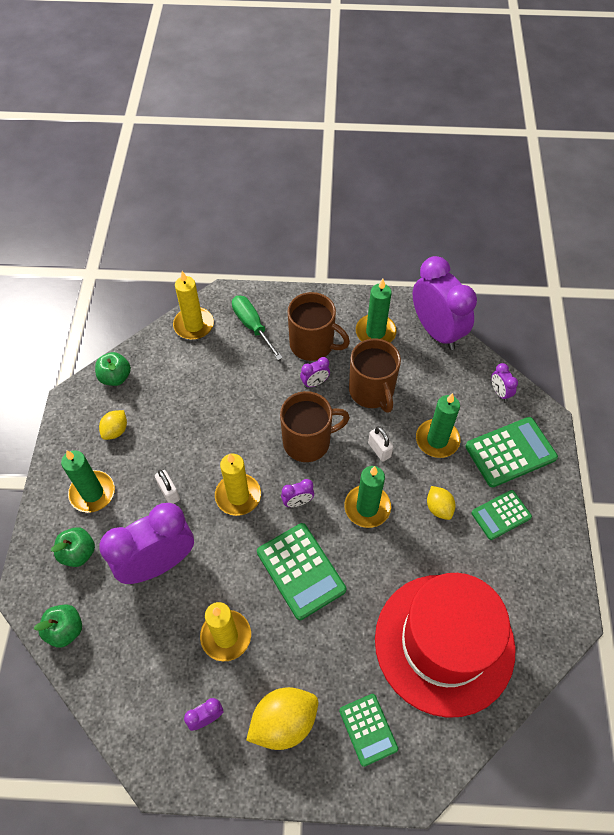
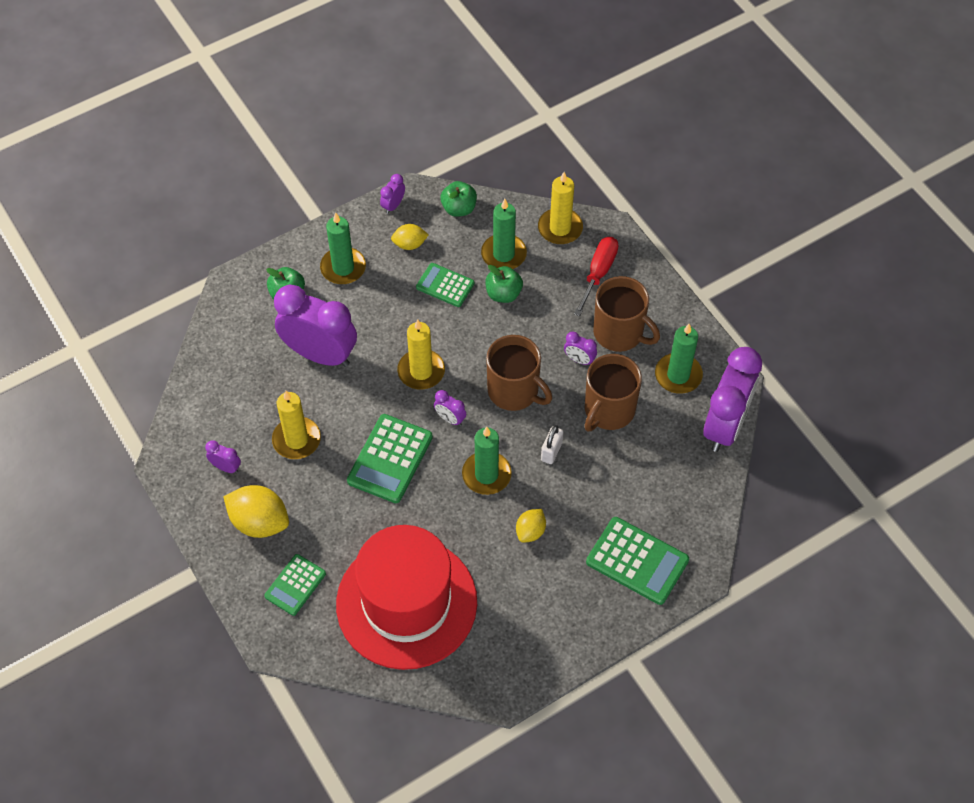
camera: 55 degrees right, 0 degrees up
green apple [34,605,82,647] -> green apple moved to [485,265,523,303]
white padlock [155,470,180,504] -> none
green screwdriver [232,295,283,360] -> red screwdriver [574,237,619,316]
brown mug [287,292,350,361] -> brown mug turned 45 degrees counterclockwise [593,276,660,352]
green candle [416,393,461,458] -> green candle moved to [481,199,527,269]
green calculator [471,490,532,540] -> green calculator moved to [416,263,474,307]
purple clock [491,363,518,402] -> purple clock moved to [380,174,405,214]

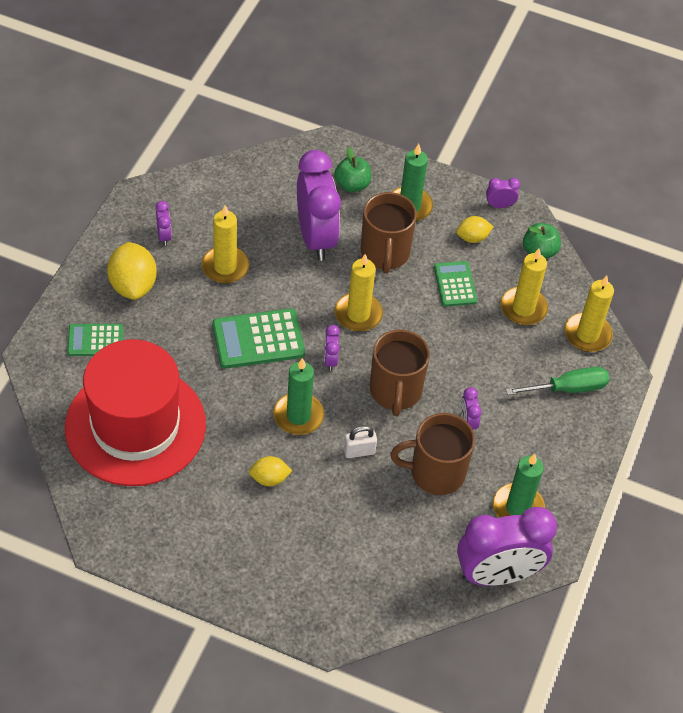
camera: 50 degrees right, 5 degrees down
yellow lemon [391,224,428,250] -> yellow lemon turned 60 degrees counterclockwise [456,216,493,243]
green candle [481,199,527,269] -> yellow candle [500,249,548,325]
green apple [485,265,523,303] -> none
red screwdriver [574,237,619,316] -> green screwdriver [506,367,609,395]
green calculator [586,517,689,605] -> none
brown mug [593,276,660,352] -> brown mug moved to [360,192,417,274]

